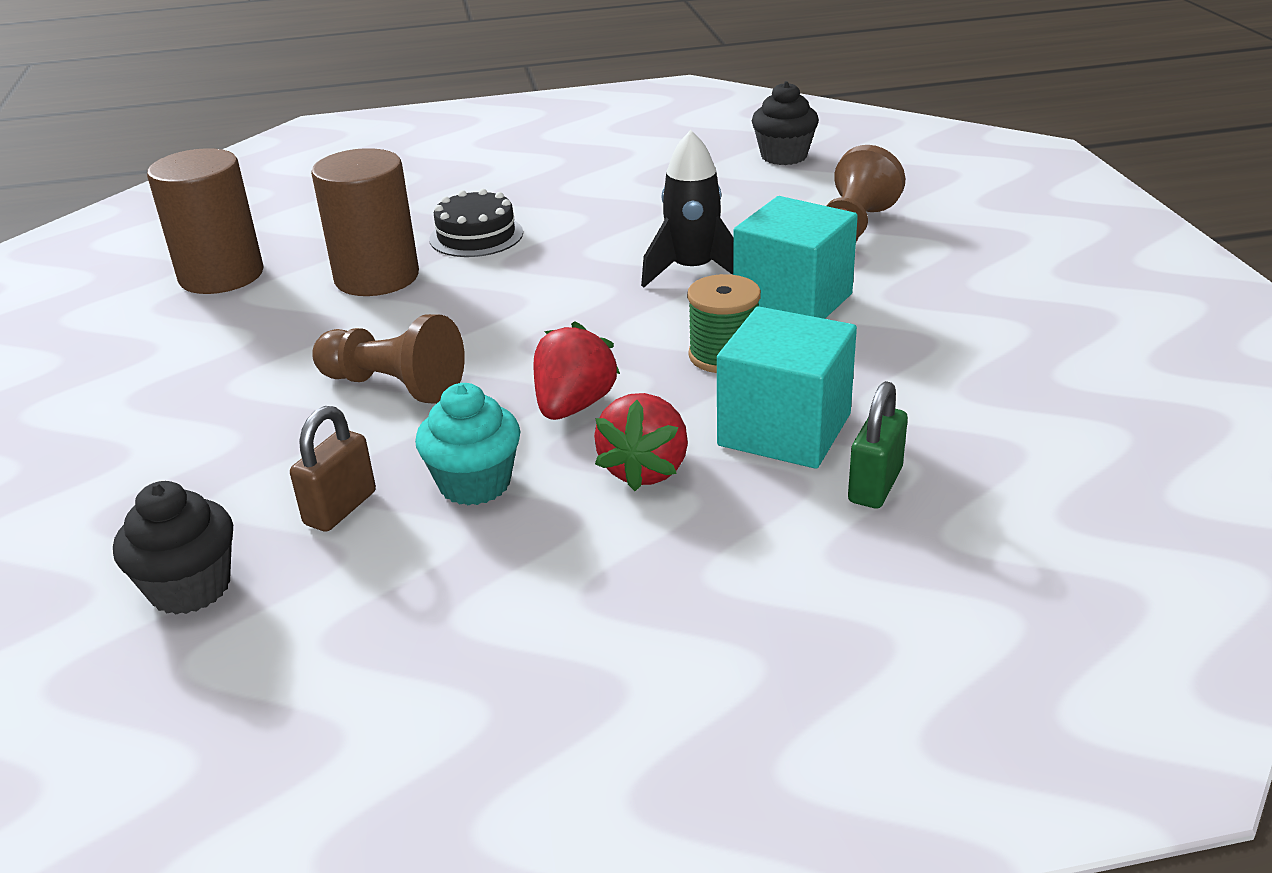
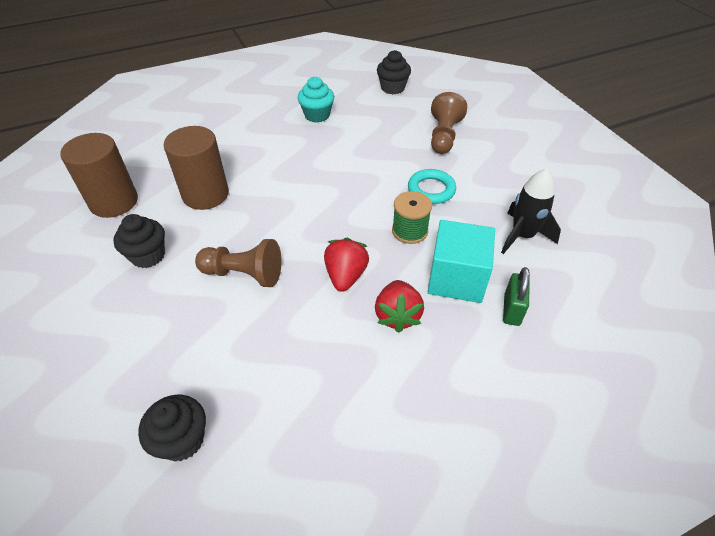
camera: 15 degrees left, 15 degrees up
brown padlock [290,406,376,532] -> none
turquoise cupcake [415,383,521,505] -> turquoise cupcake moved to [298,77,334,123]
black cake [429,189,523,257] -> none
black rocket [641,130,733,287] -> black rocket moved to [501,169,561,254]
turquoise cube [733,196,858,319] -> turquoise ring [408,169,456,204]
none -> black cupcake [113,214,165,268]

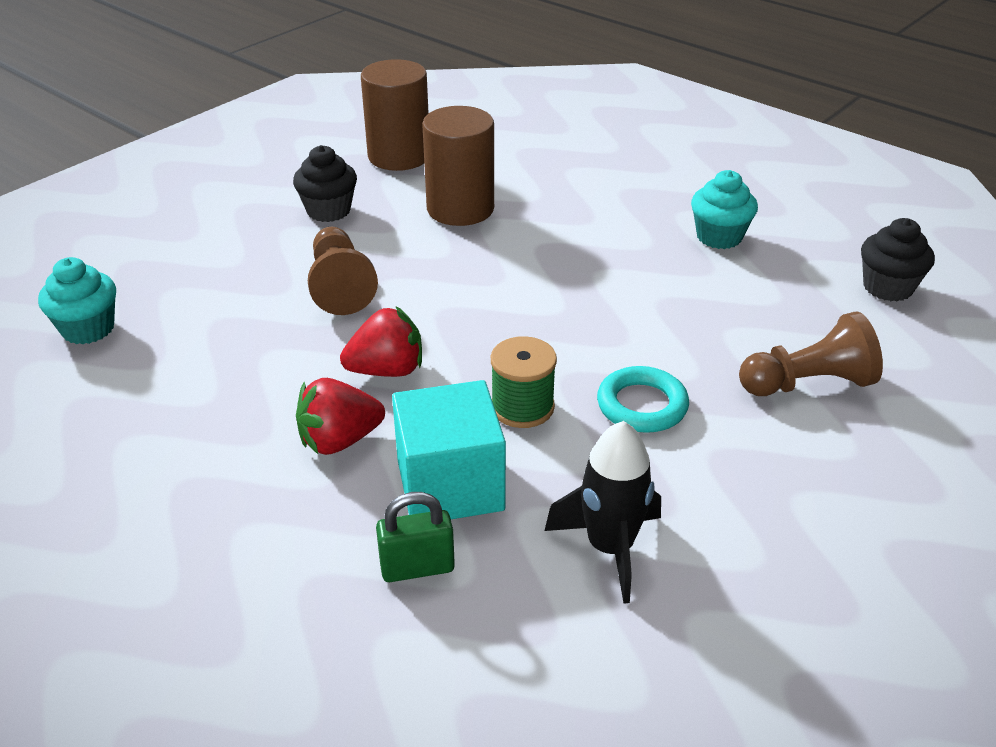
camera: 65 degrees right, 10 degrees down
black cupcake [138,395,206,461] -> turquoise cupcake [38,257,116,345]

